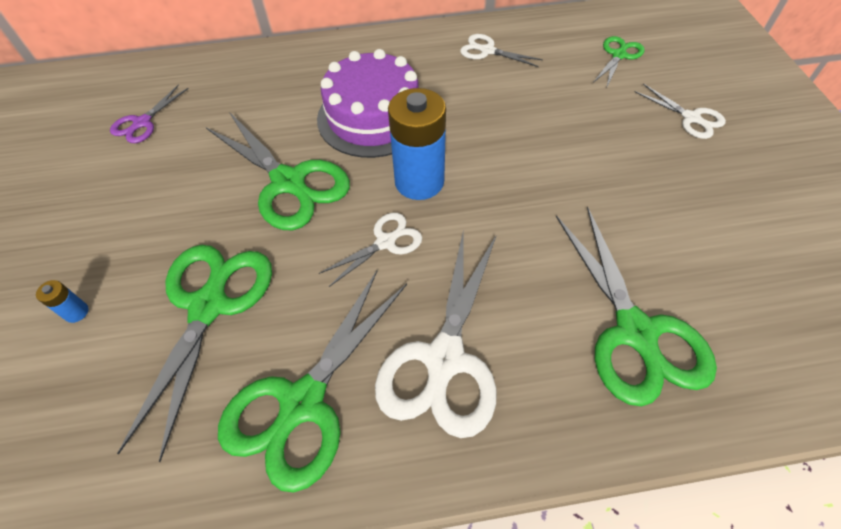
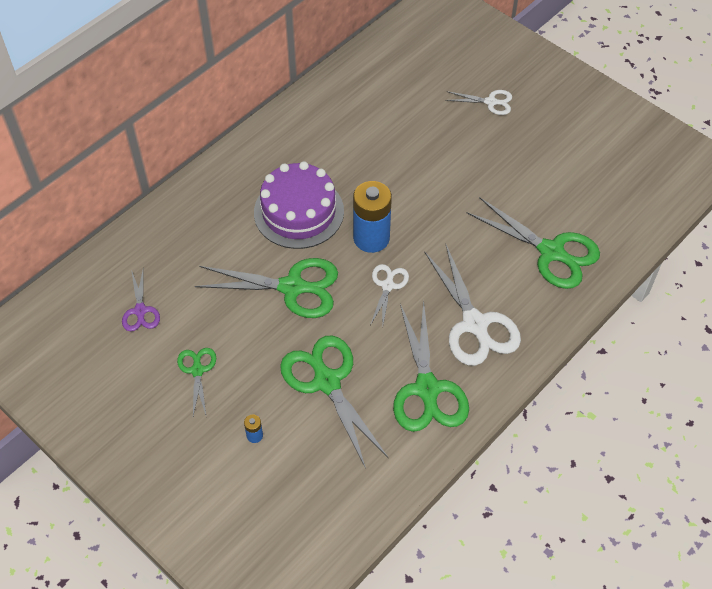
camera: 40 degrees left, 0 degrees up
white scissors [460,34,543,67] -> none
green scissors [593,36,645,86] -> green scissors moved to [177,348,216,416]

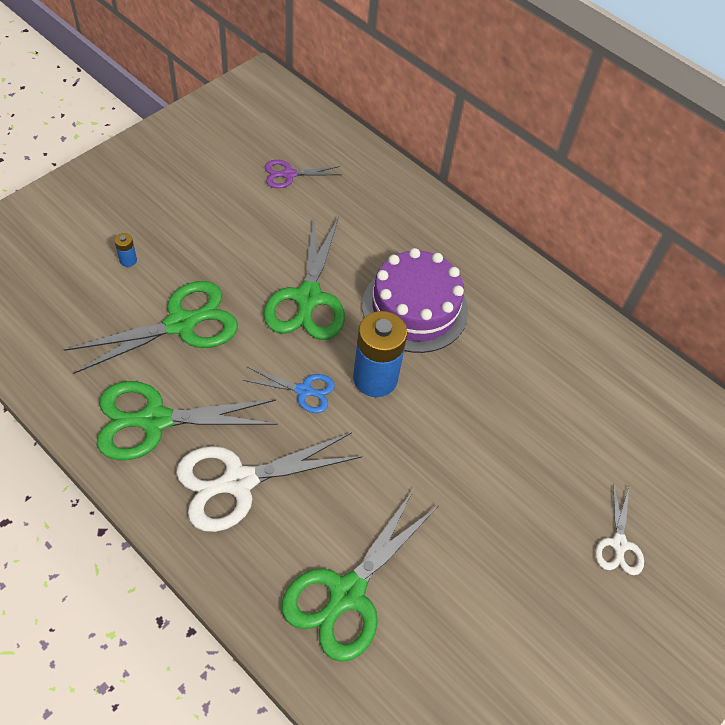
camera: 85 degrees right, 0 degrees up
green scissors [177,348,216,416] -> none
white scissors [370,264,409,329] -> blue scissors [243,367,335,413]

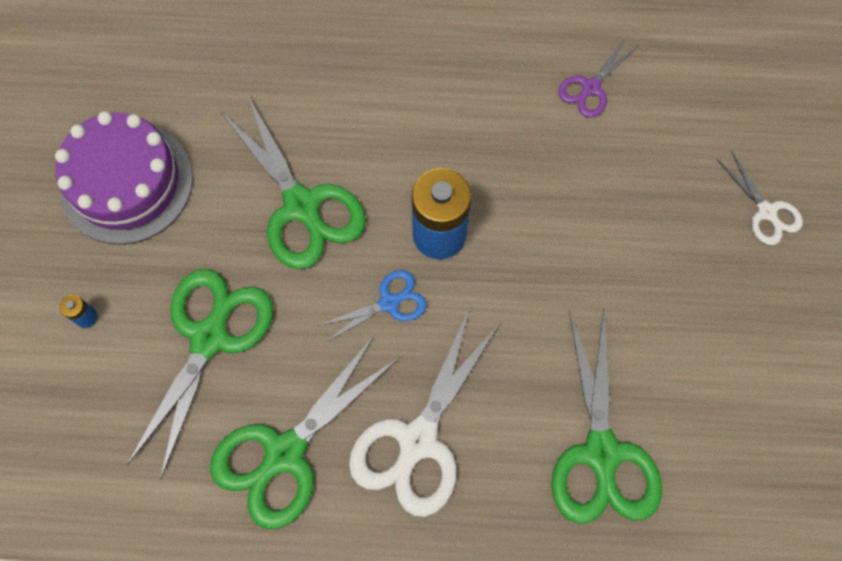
camera: 35 degrees left, 15 degrees up
purple scissors [264,160,341,188] -> purple scissors moved to [558,38,638,118]
purple cake [362,248,468,353] -> purple cake moved to [55,111,193,245]

